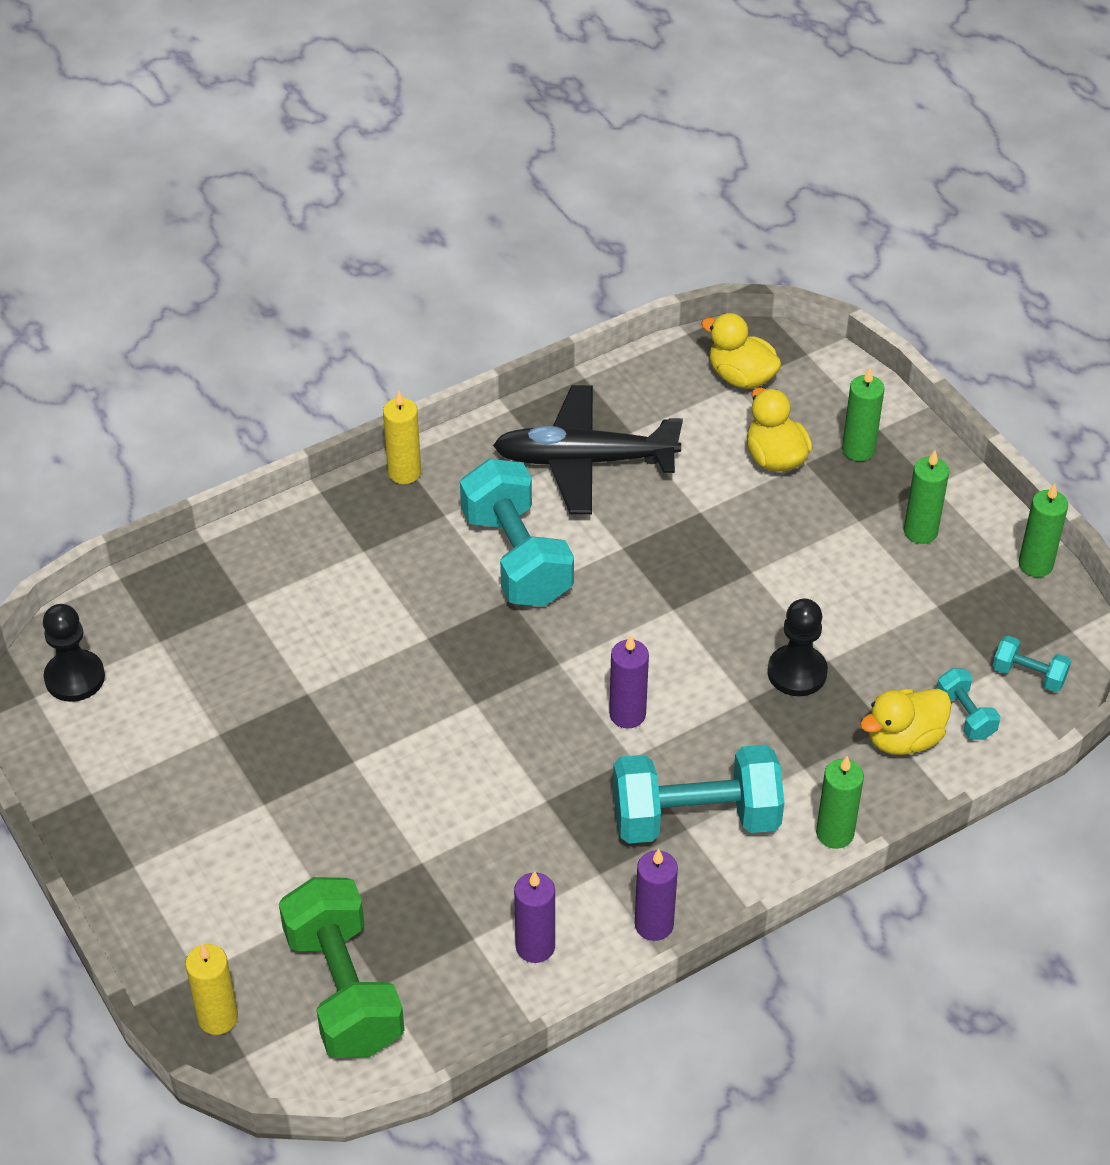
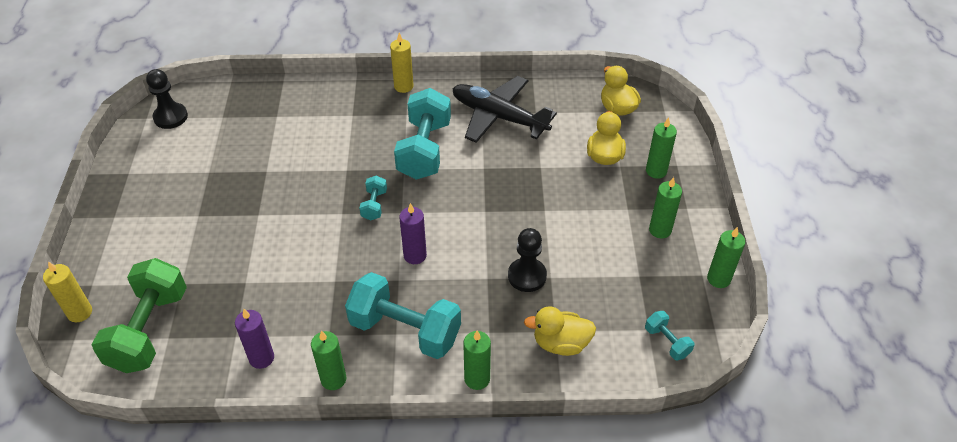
camera: 30 degrees right, 0 degrees up
purple candle [635,849,678,941] -> green candle [311,331,346,390]
turquoise dumbbell [937,668,1001,740] -> turquoise dumbbell moved to [359,175,387,221]

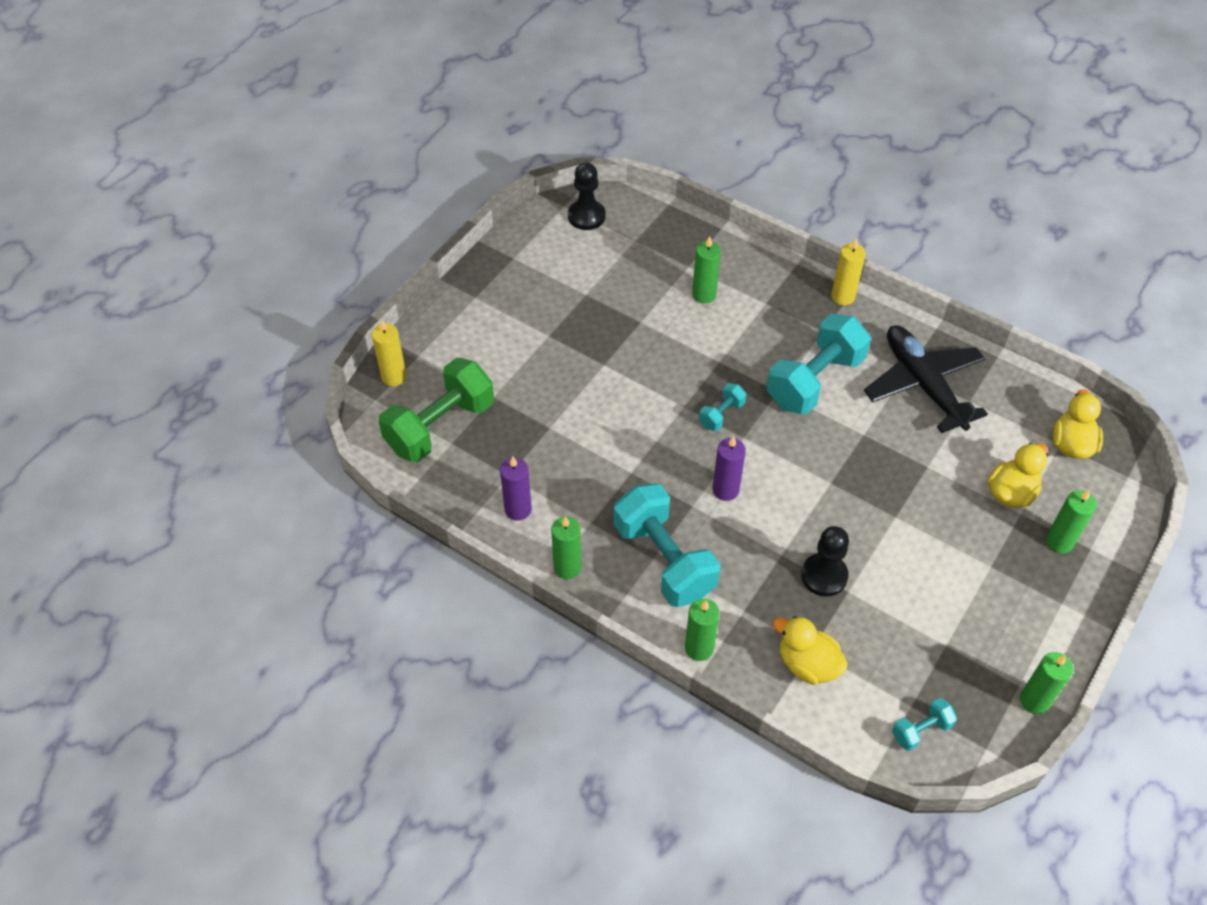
camera: 35 degrees right, 5 degrees up
turquoise dumbbell [645,311,694,360] -> turquoise dumbbell turned 60 degrees clockwise [892,698,957,751]
green candle [649,177,682,238] -> green candle moved to [692,236,721,304]

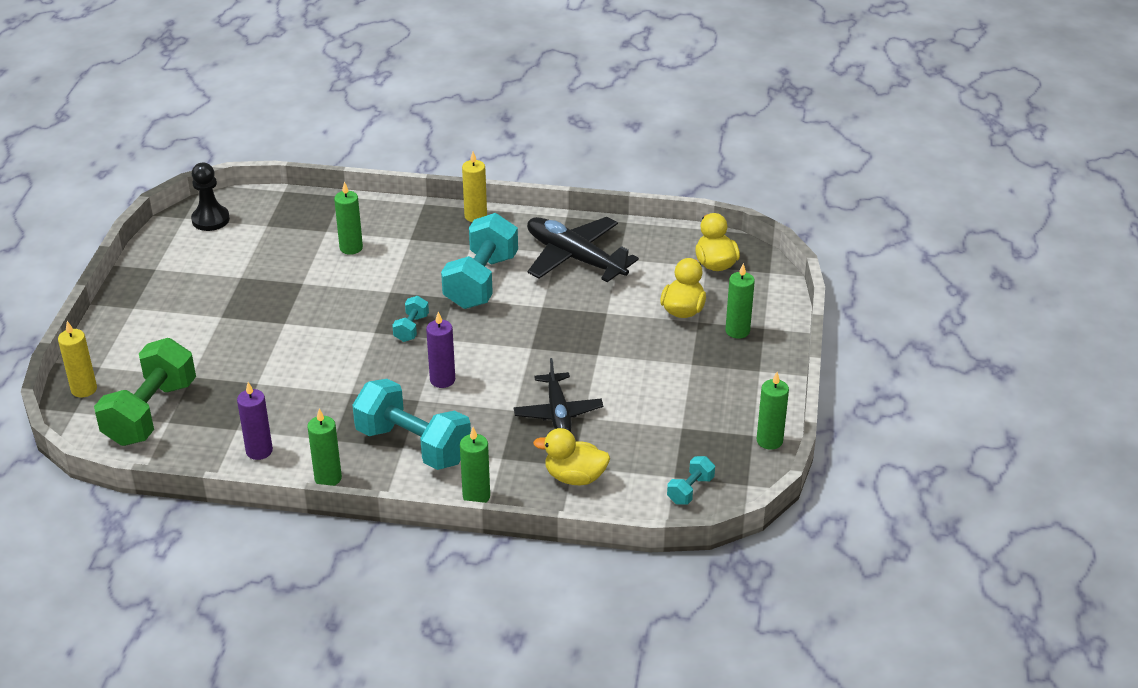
camera: 25 degrees left, 15 degrees down
black pawn [801,526,849,597] -> black plane [514,358,603,432]

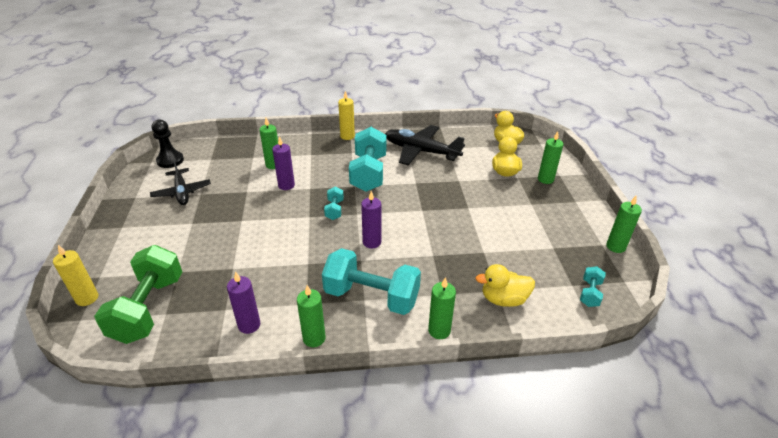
camera: 15 degrees left, 0 degrees up
black plane [514,358,603,432] -> black plane moved to [150,159,211,205]
none -> purple candle [272,136,295,190]

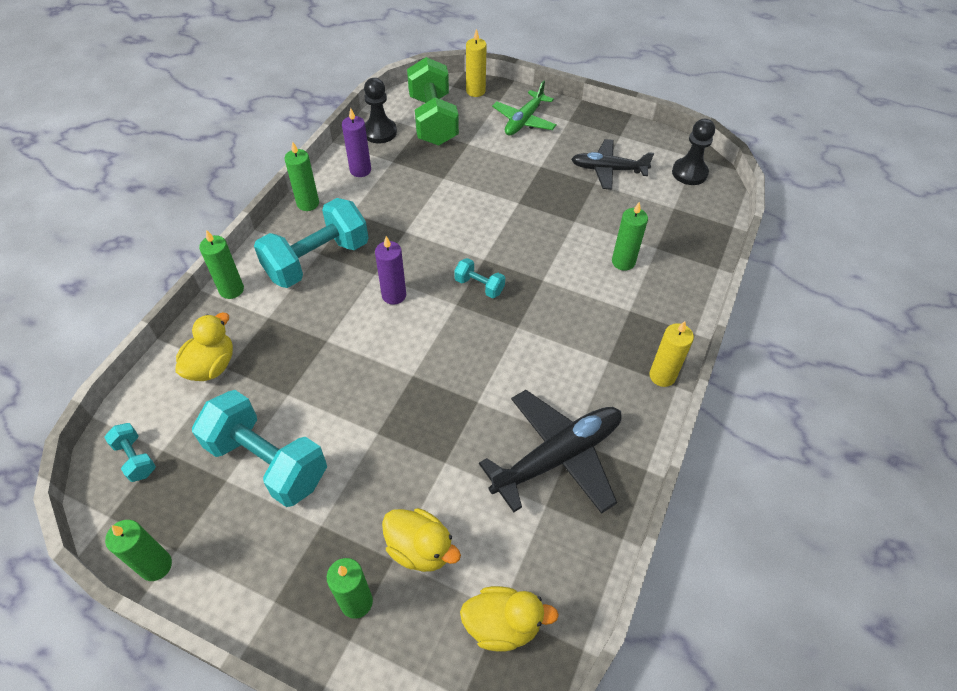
camera: 120 degrees right, 15 degrees up
green dumbbell [94,245,182,344] -> green dumbbell turned 45 degrees clockwise [407,57,459,146]
purple candle [272,136,295,190] -> none
turquoise dumbbell [349,127,386,192] -> turquoise dumbbell moved to [192,390,327,507]
none -> black pawn [364,78,397,143]
none -> green plane [492,81,557,136]

